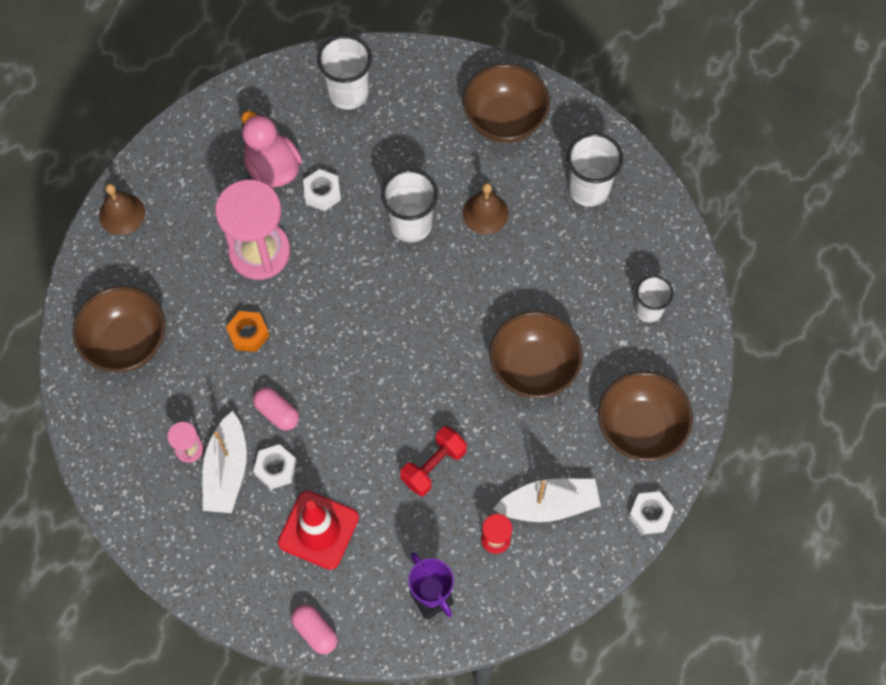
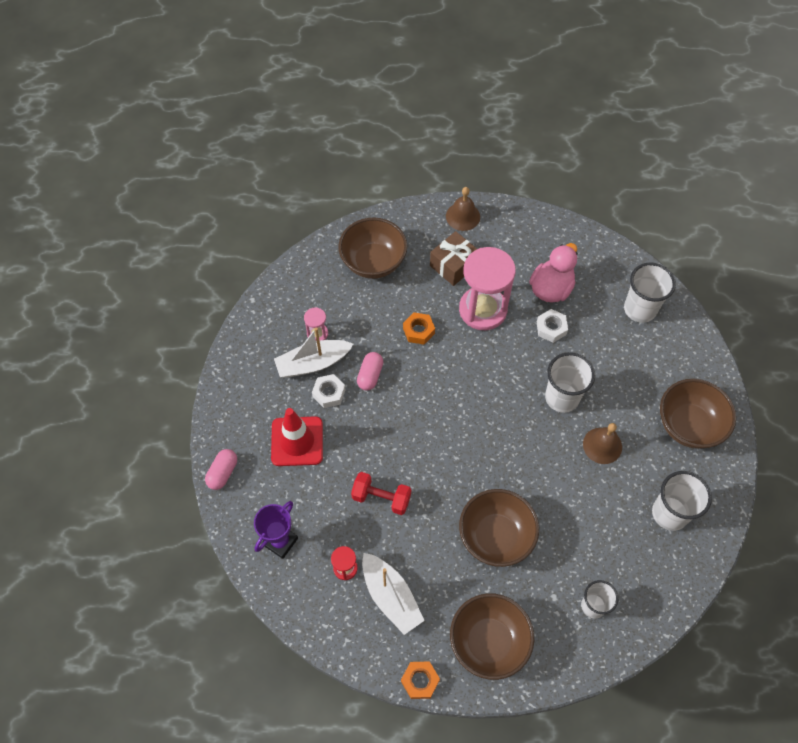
camera: 65 degrees right, 5 degrees down
white nut [629,491,674,535] -> orange nut [401,661,440,699]
none -> brown gift [430,231,477,286]

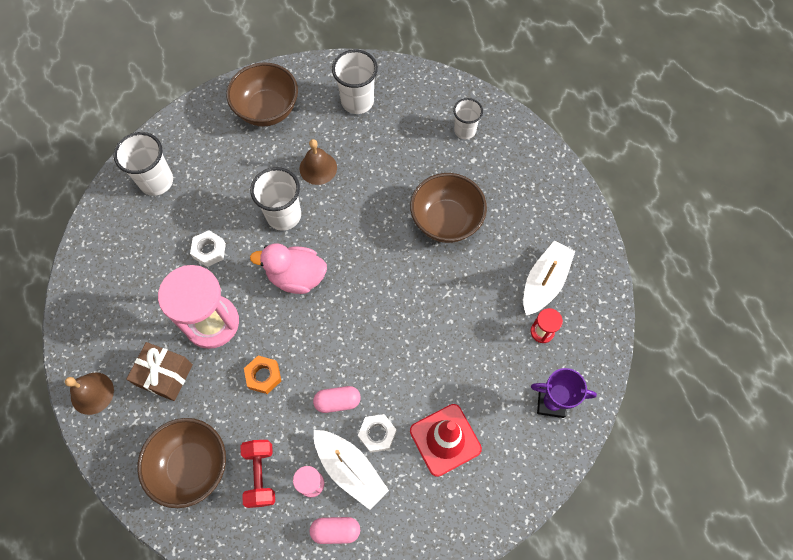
camera: 115 degrees left, 5 degrees up
pink capsule [205,449,237,490] -> pink capsule moved to [310,517,360,544]
red dumbbell [351,472,411,515] -> red dumbbell moved to [240,440,275,508]
orange nut [401,661,440,699] -> none
brown bowl [450,593,534,680] -> none
pink duck [529,243,578,303] -> pink duck moved to [250,243,327,294]

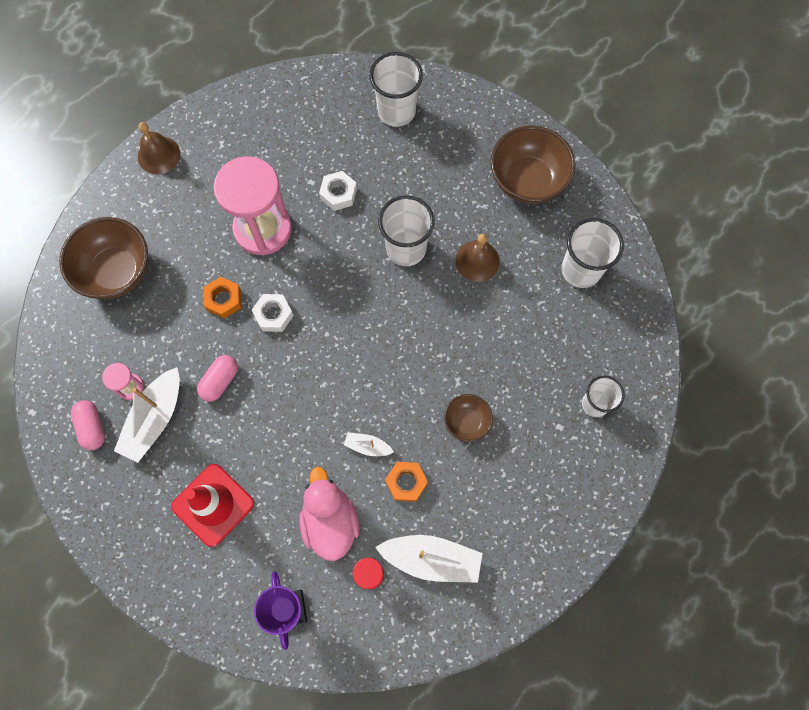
camera: 70 degrees right, 5 degrees up
brown gift [126,342,193,401] -> none
red dumbbell [240,440,275,508] -> none
pink duck [250,243,327,294] -> pink duck moved to [299,467,359,561]
pink capsule [313,386,361,413] -> pink capsule turned 60 degrees clockwise [197,355,238,402]
white nut [358,414,396,453] -> white nut moved to [252,294,294,332]
brown bowl [410,173,487,243] -> brown bowl [444,394,493,442], size x0.54
none -> white boat [344,432,394,456]
none -> orange nut [385,462,428,502]

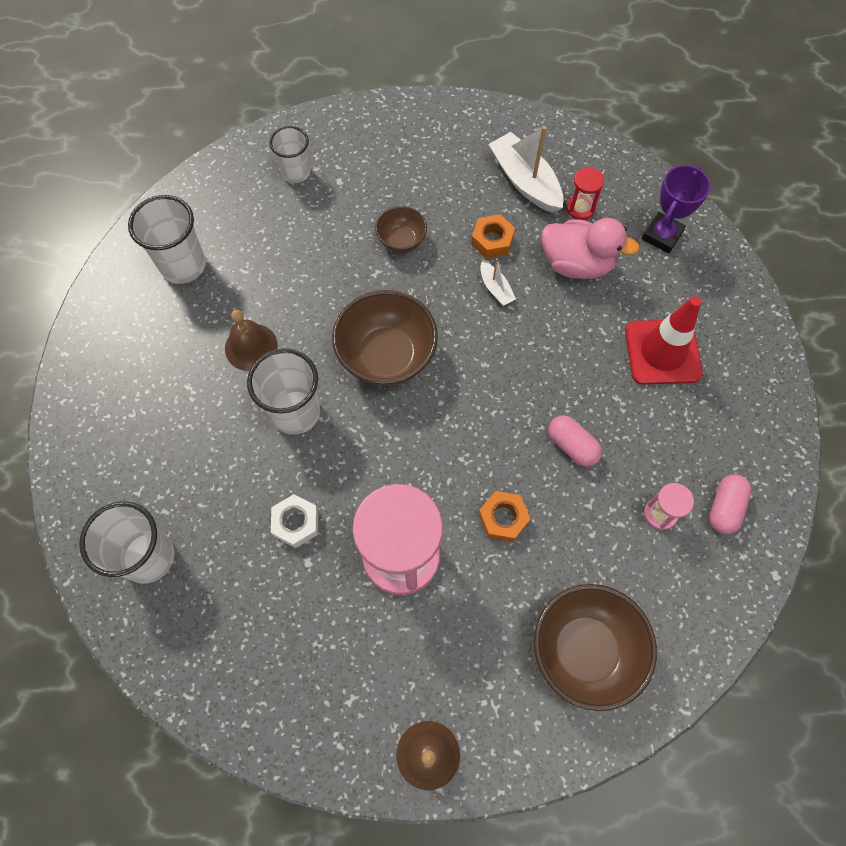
camera: 135 degrees left, 5 degrees down
white boat [114,367,180,463] -> none
pink capsule [197,355,238,402] -> pink capsule turned 60 degrees clockwise [548,415,602,467]
white nut [252,294,294,332] -> none
pink duck [299,467,359,561] -> pink duck turned 105 degrees counterclockwise [541,218,639,279]
brown bowl [490,125,575,204] -> brown bowl moved to [332,290,438,386]

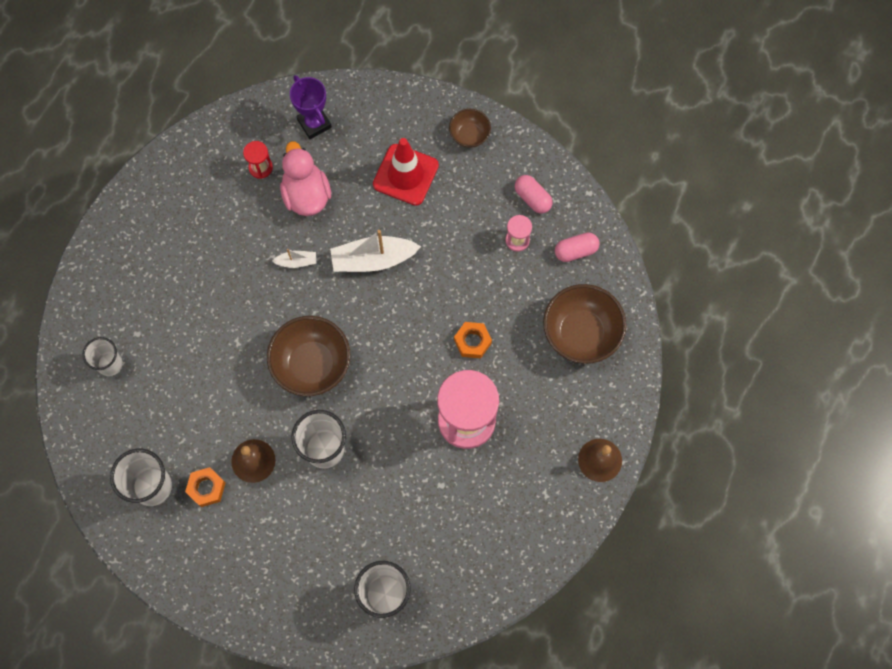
camera: 65 degrees left, 5 degrees up
white nut [271,494,318,548] -> none
brown bowl [375,206,427,253] -> brown bowl moved to [449,109,491,148]
orange nut [471,214,515,259] -> orange nut moved to [185,467,226,507]
white boat [489,126,563,213] -> white boat moved to [330,230,421,272]
pink duck [541,218,639,279] -> pink duck turned 60 degrees counterclockwise [280,141,331,216]
pink capsule [548,415,602,467] -> pink capsule moved to [555,232,600,262]

